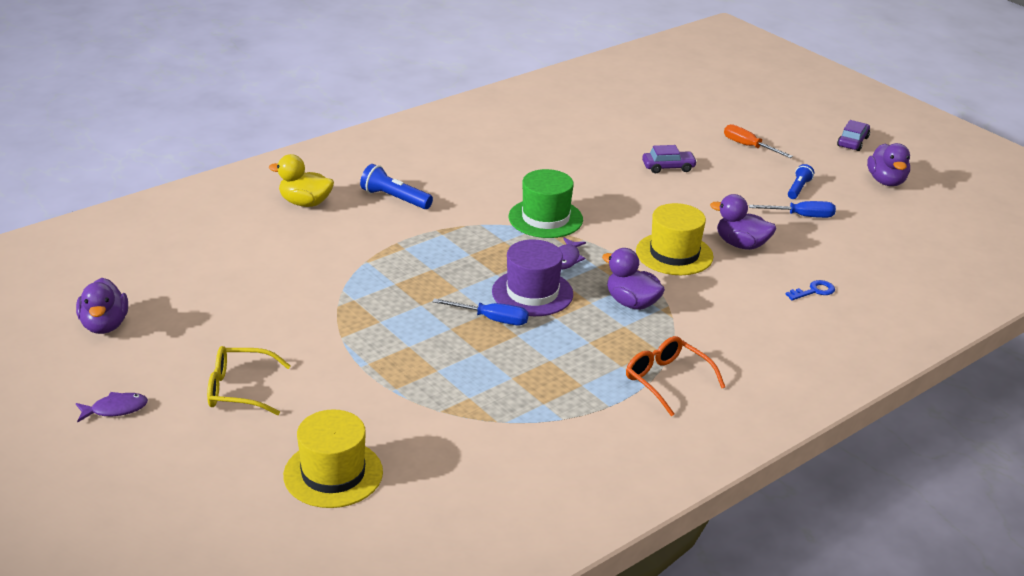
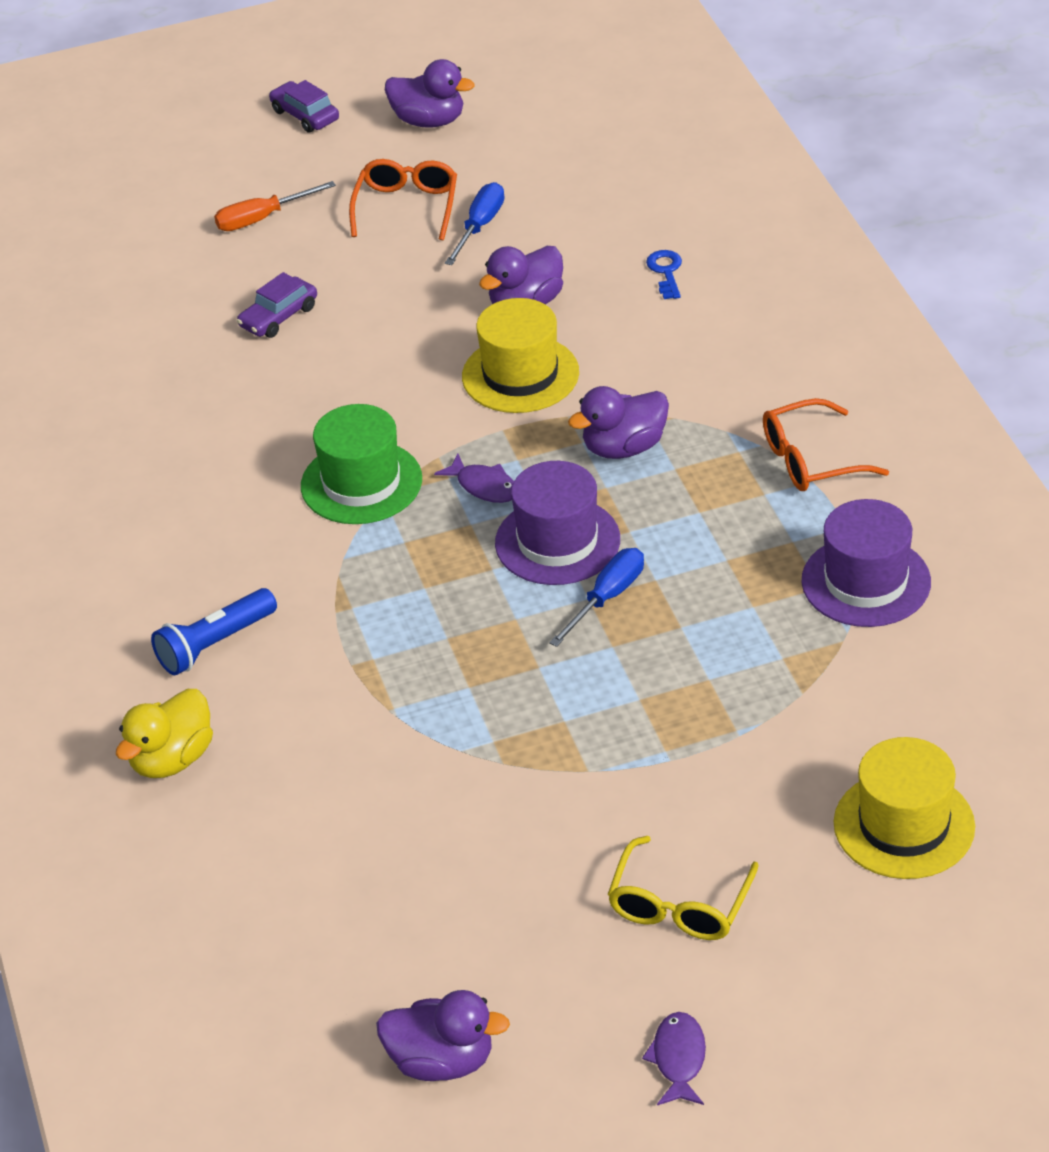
camera: 65 degrees left, 10 degrees up
purple car [642,145,697,173] -> purple car turned 150 degrees counterclockwise [237,272,317,338]
blue flashlight [788,164,814,199] -> orange glasses [349,159,457,240]
none -> purple hat [802,499,931,627]

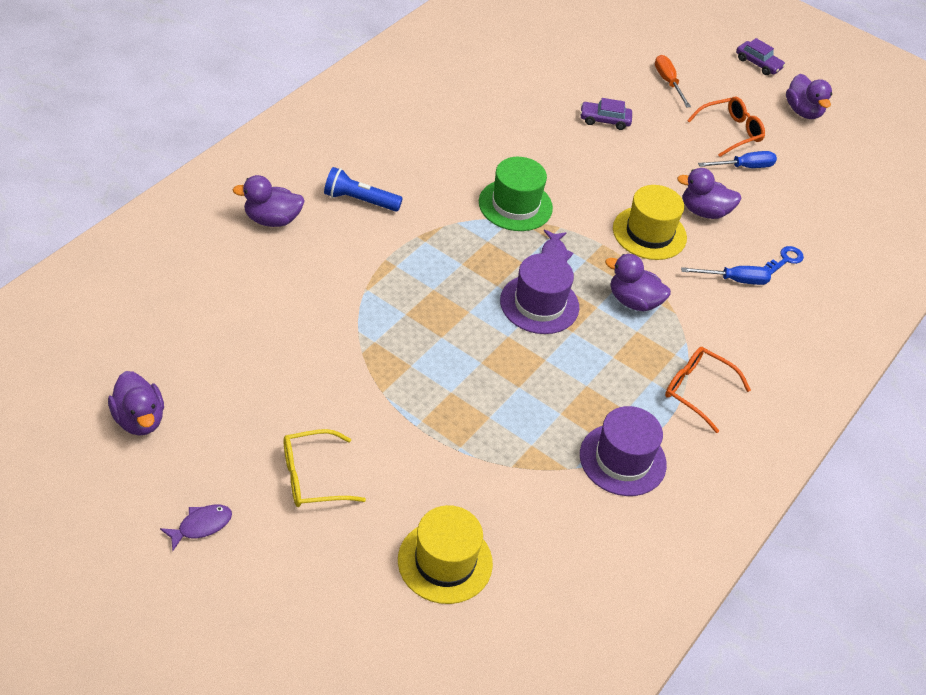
camera: 45 degrees right, 5 degrees up
yellow duck [116,689,213,778] -> purple duck [232,175,305,227]
orange screwdriver [214,181,336,231] -> orange screwdriver turned 45 degrees clockwise [655,55,691,108]
purple car [269,80,339,133] -> purple car turned 120 degrees clockwise [736,38,785,75]
blue screwdriver [549,548,644,647] -> blue screwdriver moved to [681,266,771,285]

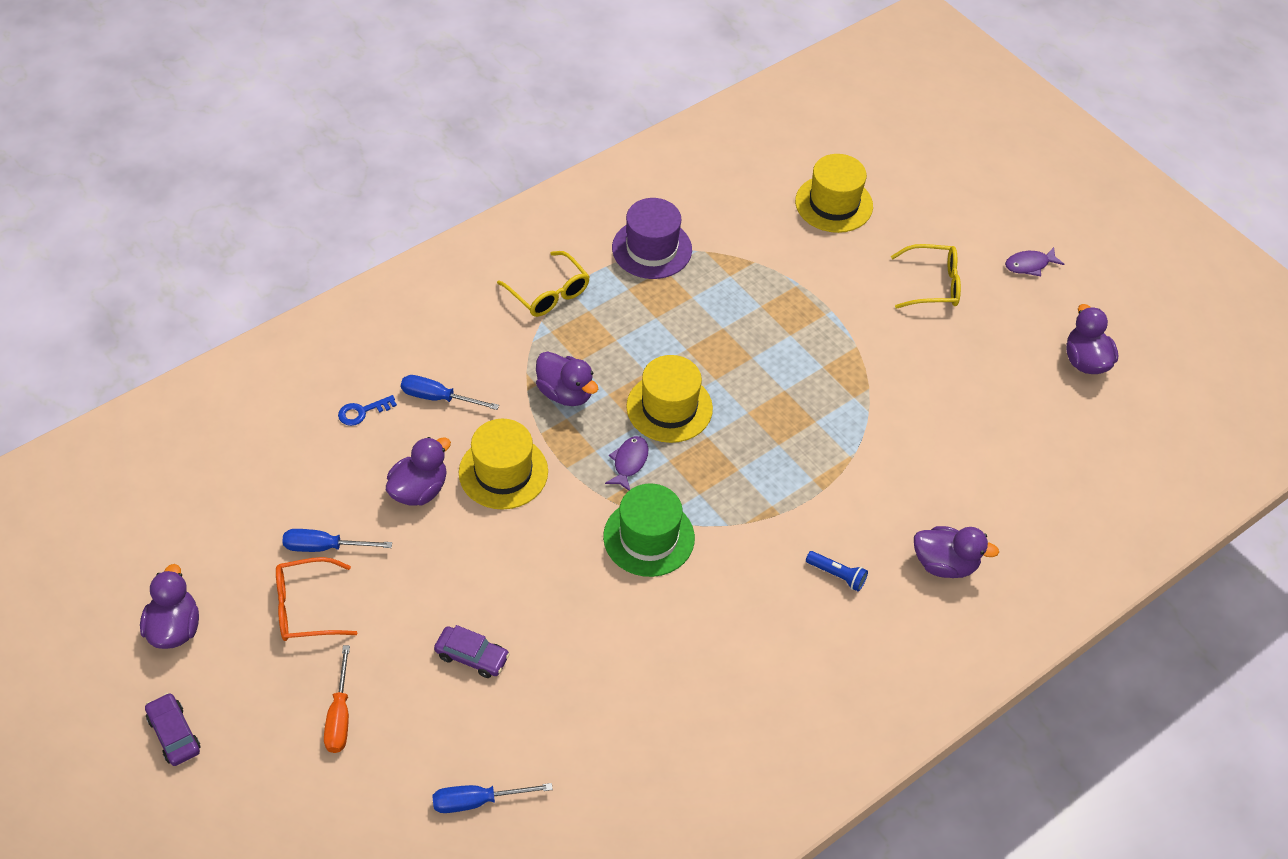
camera: 160 degrees left, 5 degrees up
blue flashlight [324,167,403,212] -> blue flashlight [806,551,868,592], size x0.66
purple hat [500,253,579,334] -> yellow hat [626,355,713,443]
orange glasses [665,347,751,433] -> yellow glasses [497,251,590,317]
purple duck [677,168,741,219] -> purple duck turned 75 degrees counterclockwise [386,437,451,505]
none -> blue screwdriver [432,783,553,813]

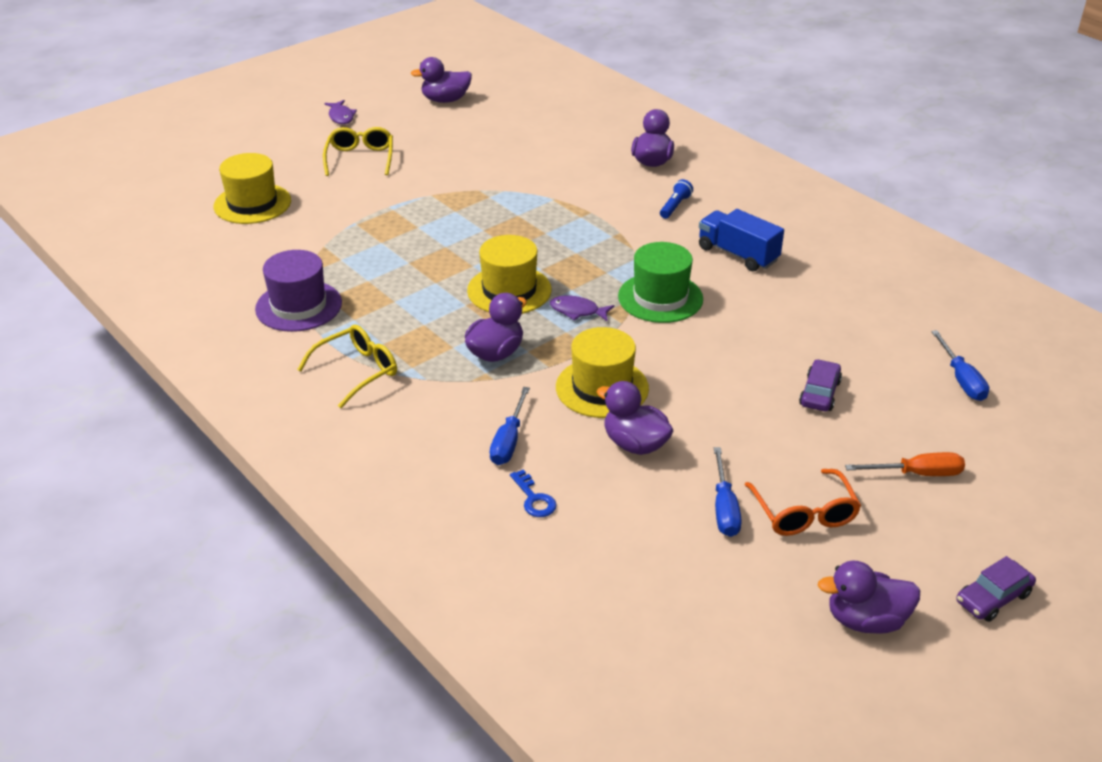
camera: 90 degrees left, 15 degrees down
none -> blue truck [699,209,784,271]

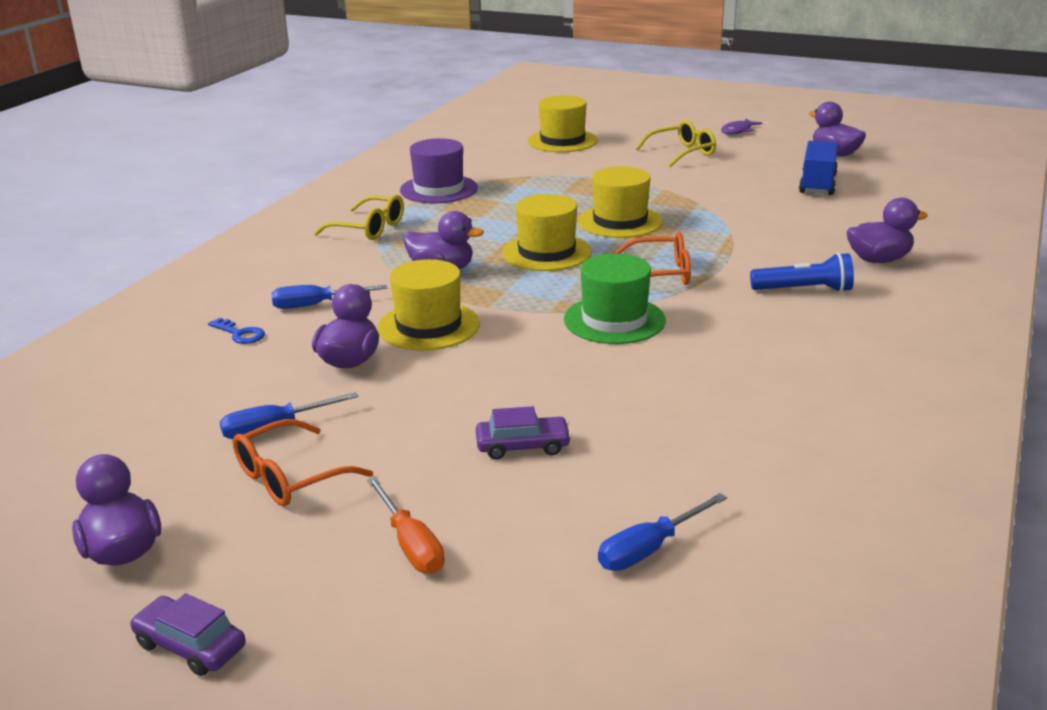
camera: 65 degrees right, 10 degrees down
blue key [510,470,557,517] -> blue key turned 90 degrees counterclockwise [208,318,265,344]
purple fish [550,296,614,322] -> none
blue flashlight [660,179,693,219] -> blue flashlight [750,253,854,292], size x1.51
blue truck [699,209,784,271] -> blue truck moved to [799,141,838,195]
none -> yellow hat [578,166,663,238]
none -> orange glasses [613,232,691,285]

